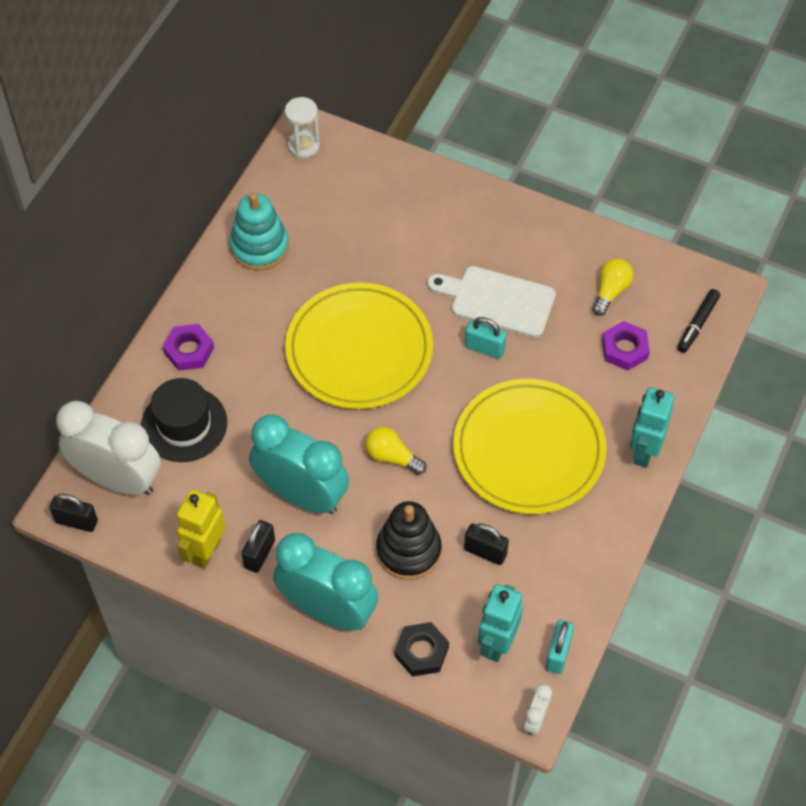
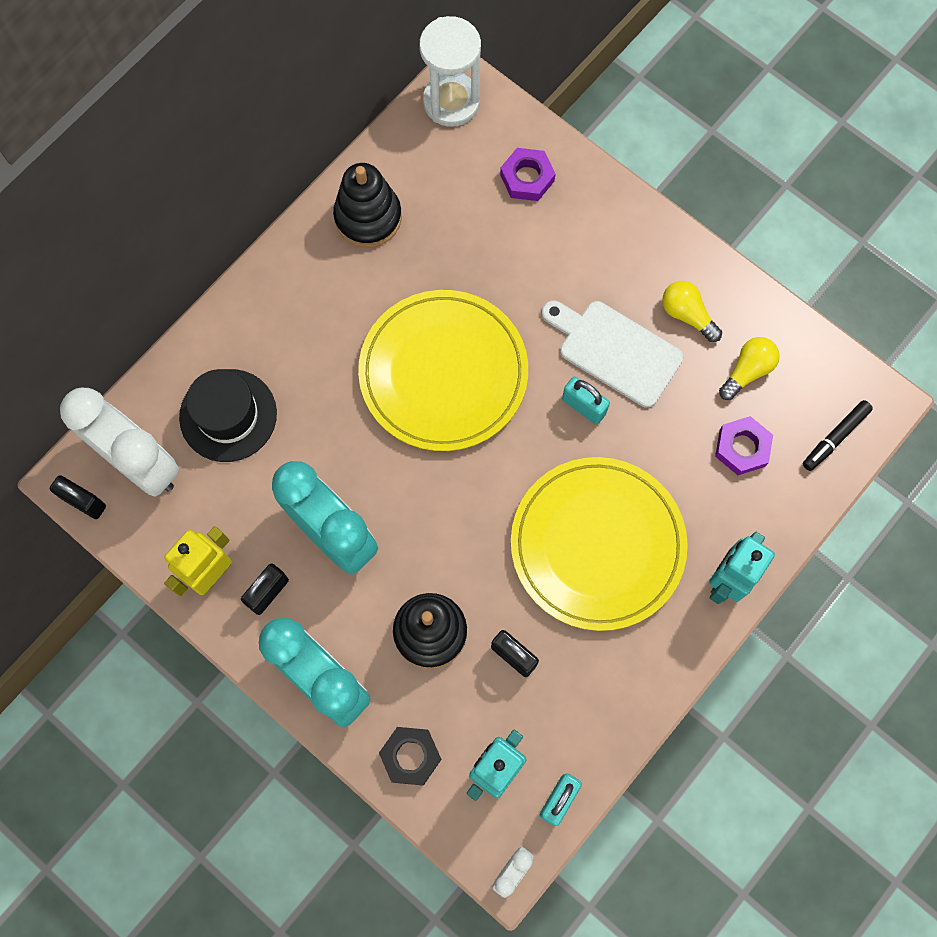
camera: 15 degrees right, 15 degrees up
purple nut [163,324,214,371] -> purple nut moved to [500,148,555,201]
turquoise stacking toy [230,193,289,271] -> black stacking toy [333,163,402,248]
white hourglass [285,97,320,158] -> white hourglass [419,16,481,127], size x1.54
yellow light bulb [365,427,426,475] -> yellow light bulb moved to [662,281,722,342]

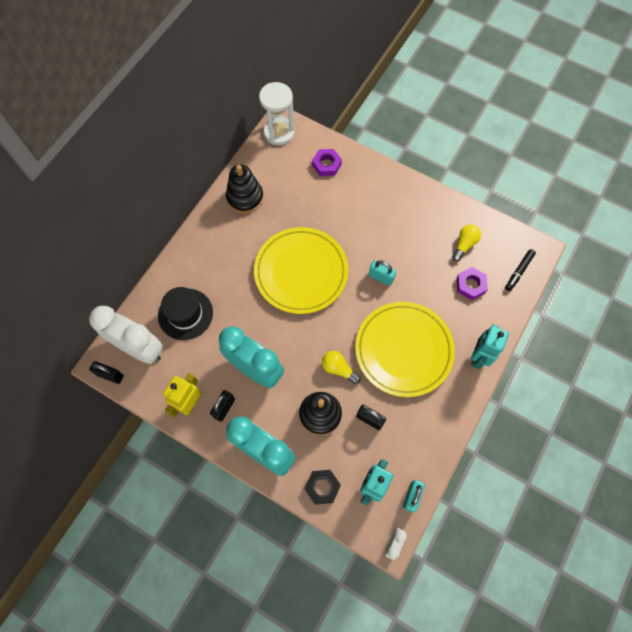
camera: 10 degrees left, 5 degrees down
white cutting board [542,300,684,408] -> none
yellow light bulb [662,281,722,342] -> yellow light bulb moved to [322,351,361,384]

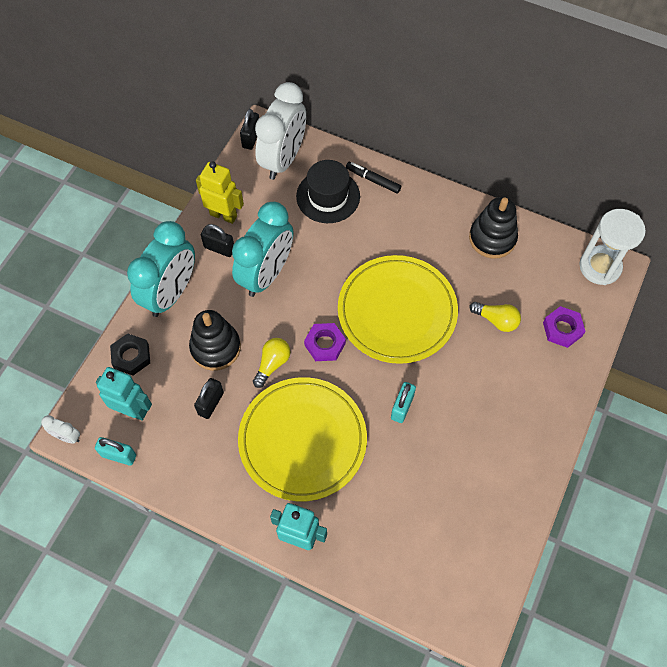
camera: 85 degrees right, 5 degrees down
yellow light bulb [452,224,481,261] -> yellow light bulb moved to [470,302,521,332]
purple nut [457,267,488,300] -> purple nut moved to [304,323,346,361]
black marker [505,249,536,291] -> black marker moved to [346,162,401,194]

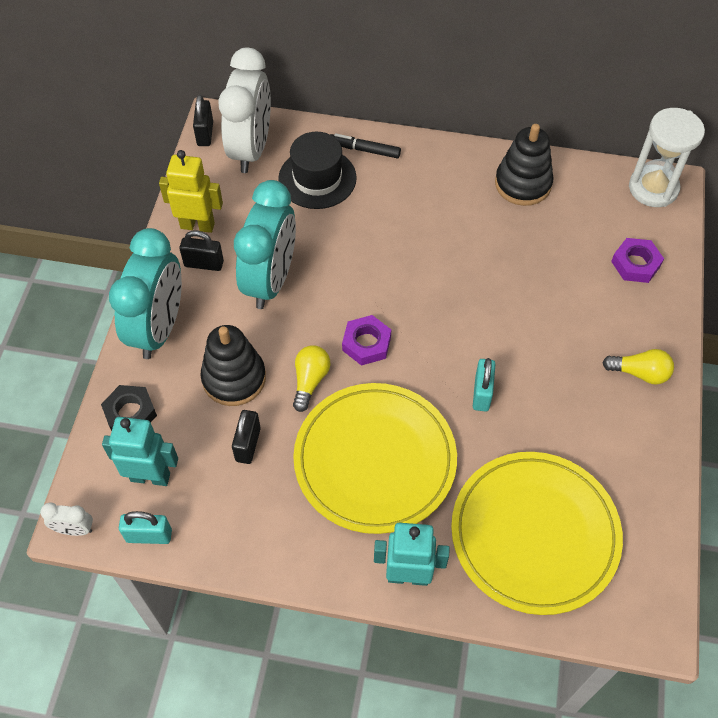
camera: 15 degrees left, 5 degrees down
yellow plate [338,255,458,364] -> yellow plate moved to [451,452,623,615]
yellow light bulb [470,302,521,332] -> yellow light bulb moved to [602,349,674,384]

